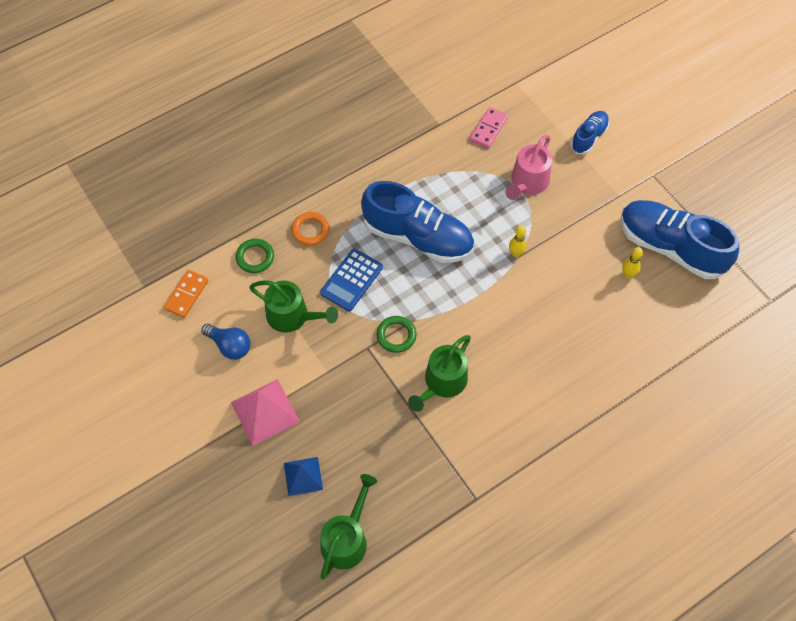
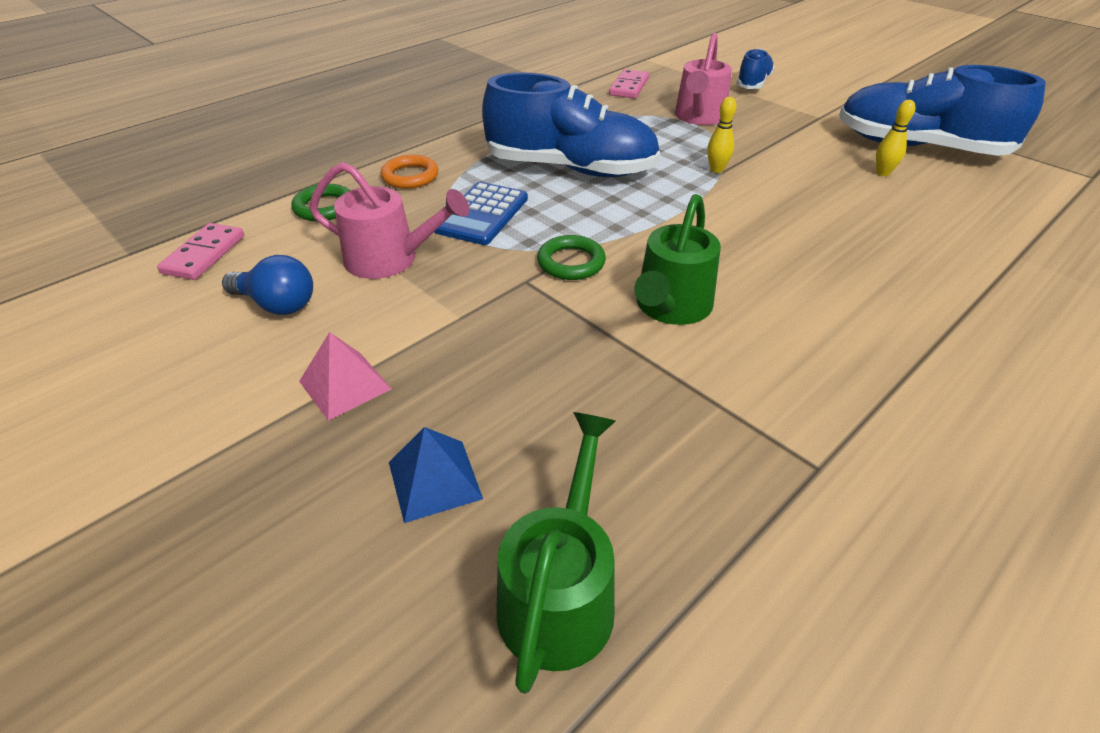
camera: 10 degrees left, 20 degrees down
orange domino [164,270,208,318] -> pink domino [157,223,244,280]
pink pyramid [231,379,300,446] -> pink pyramid [299,332,391,421], size x0.64
green watering can [249,280,338,333] -> pink watering can [309,162,470,279]

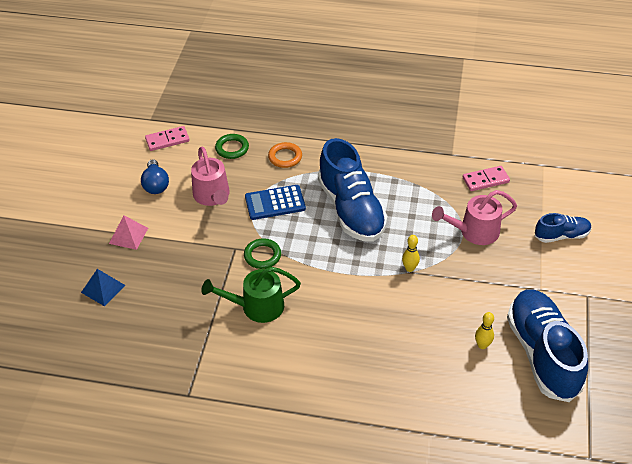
camera: 55 degrees right, 5 degrees up
green watering can [496,412,616,694] -> none

